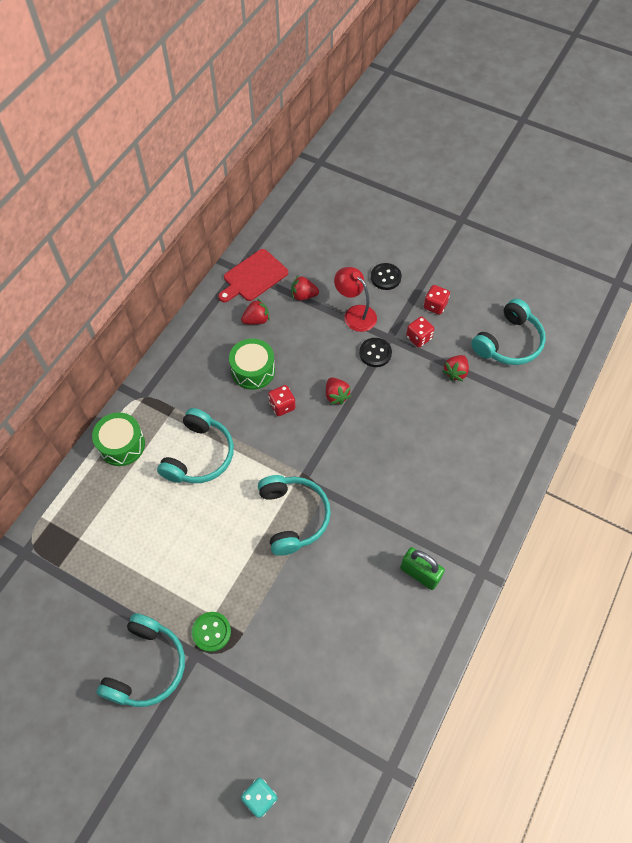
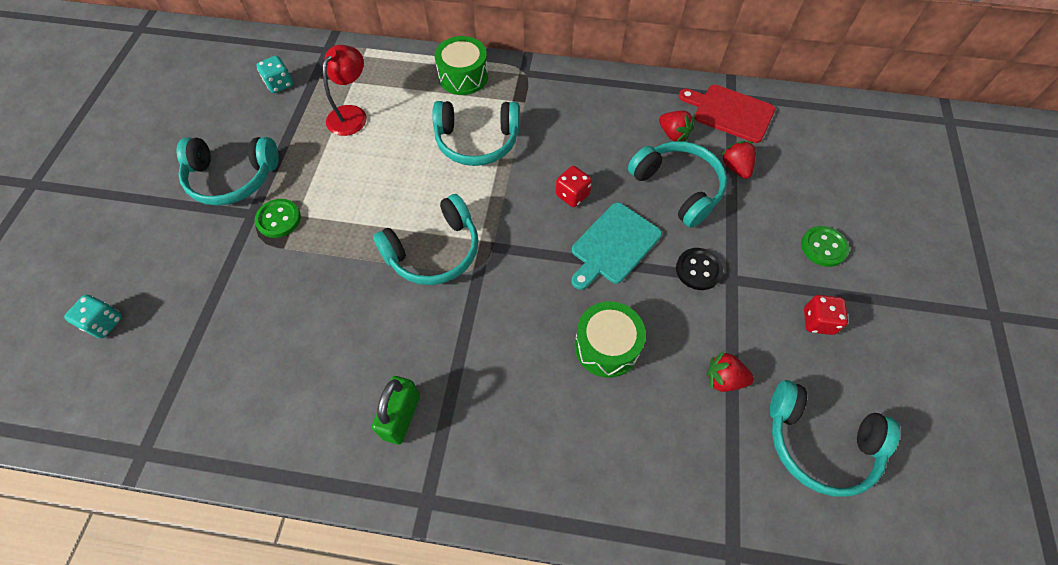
camera: 70 degrees right, 0 degrees up
green drum [229,338,275,390] -> green drum moved to [575,301,646,378]
red strawberry [326,378,351,405] -> turquoise cutting board [571,202,662,290]
red lamp [334,267,377,332] -> red lamp moved to [323,45,367,136]
black button [371,263,402,290] -> green button [801,226,849,267]
red dice [406,316,434,348] -> none
none -> turquoise dice [256,56,293,93]
none -> turquoise headphones [628,141,727,228]

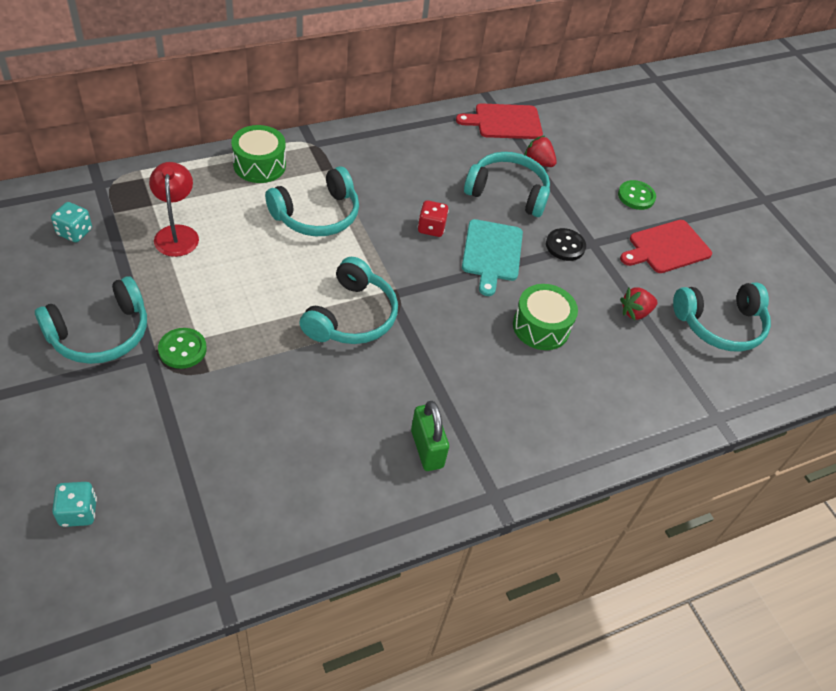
camera: 40 degrees left, 10 degrees down
red strawberry [659,111,695,141] -> none
red dice [804,295,848,335] -> red cutting board [620,220,712,273]

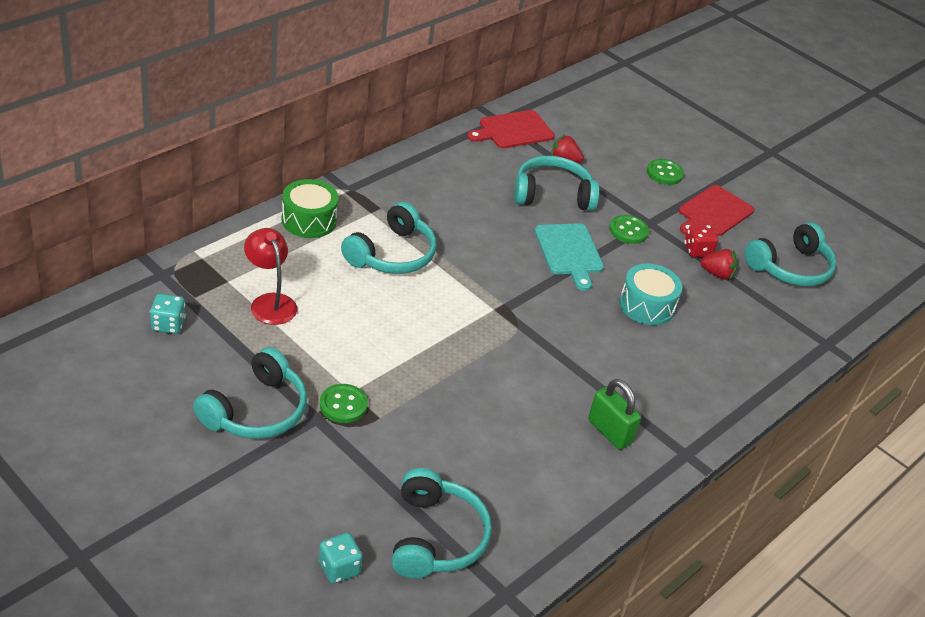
camera: 20 degrees left, 10 degrees down
turquoise headphones [299,257,398,344] -> turquoise headphones moved to [391,468,492,579]
red dice [418,200,449,237] -> red dice moved to [684,225,718,257]
green drum [513,284,578,350] -> turquoise drum [619,264,682,325]
black button [546,228,586,261] -> green button [609,215,649,244]
red strawberry [620,287,657,321] -> red strawberry turned 120 degrees counterclockwise [700,249,738,280]

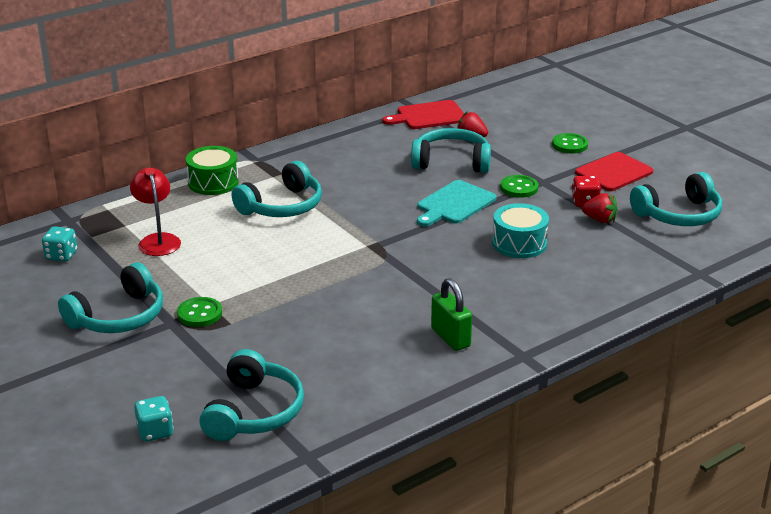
camera: 15 degrees right, 10 degrees down
turquoise cutting board [535,223,604,291] -> turquoise cutting board turned 45 degrees clockwise [417,180,496,227]

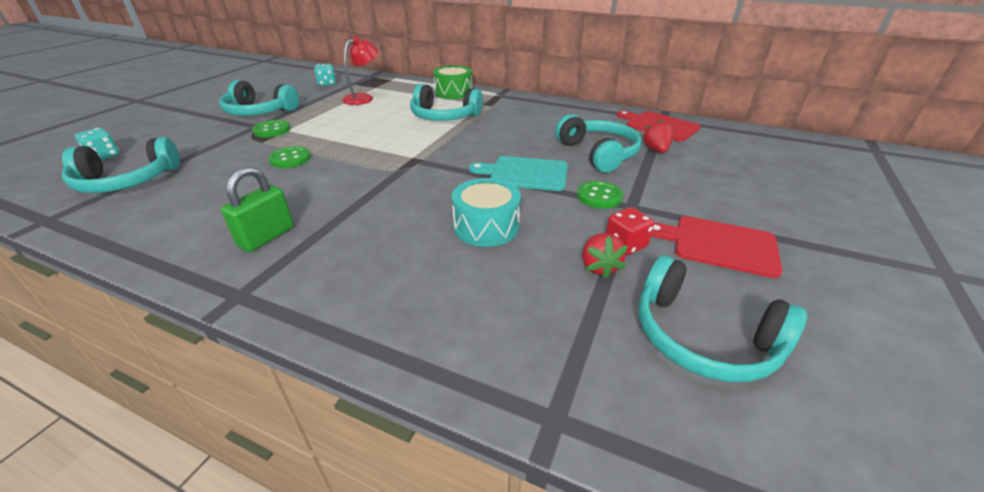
camera: 60 degrees right, 5 degrees up
green button [552,133,588,154] -> green button moved to [268,146,311,168]

